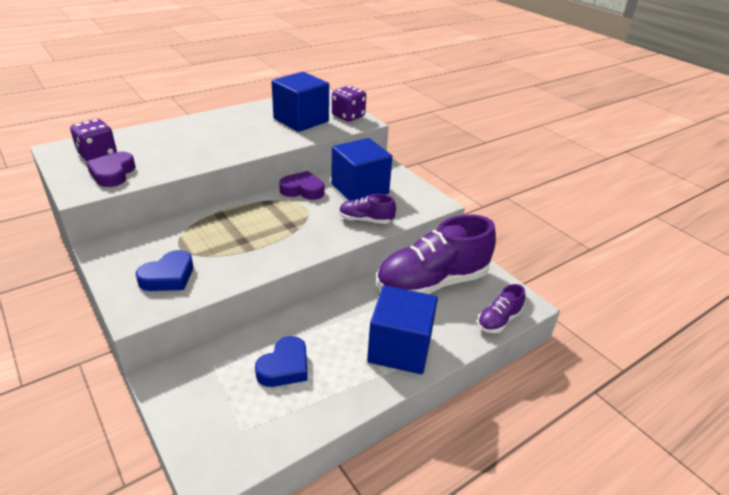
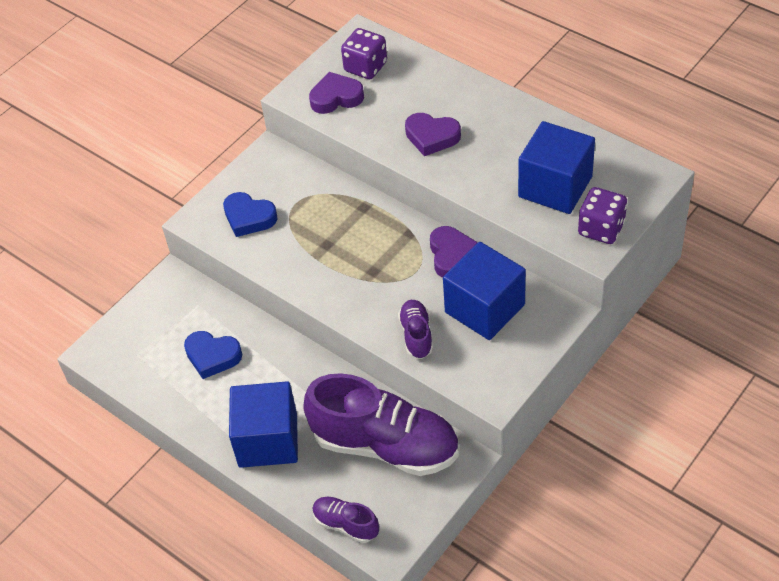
camera: 80 degrees right, 15 degrees up
purple shoe [376,214,496,294] -> purple shoe turned 150 degrees clockwise [303,373,459,476]
none -> purple heart [405,113,461,156]

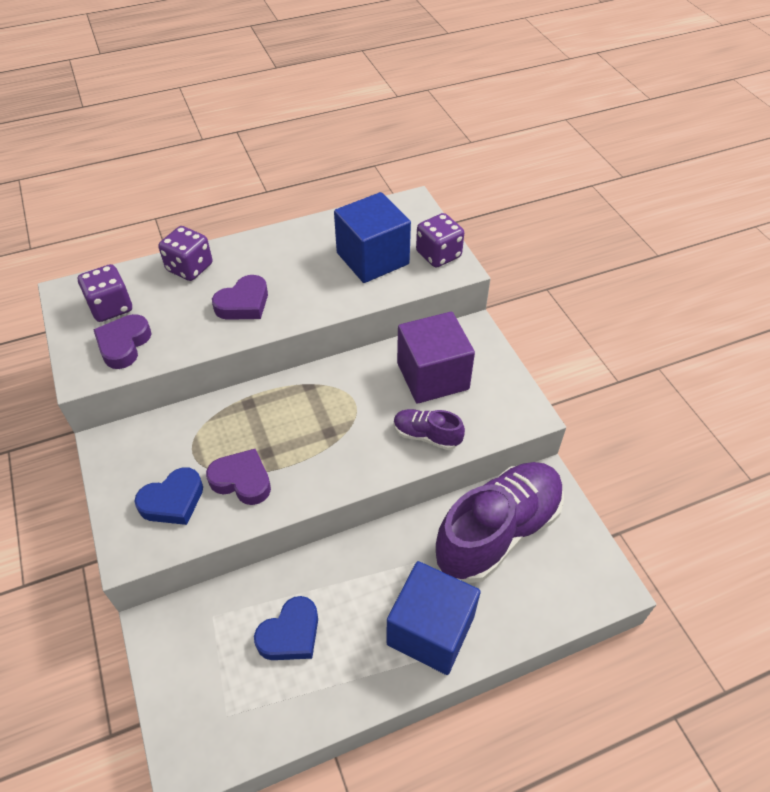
camera: 65 degrees left, 0 degrees up
purple shoe [312,497,379,543] -> none
purple heart [430,226,478,278] -> purple heart moved to [206,449,271,505]
blue cube [443,242,526,340] -> purple cube [397,312,475,404]
none -> purple dice [158,226,212,281]

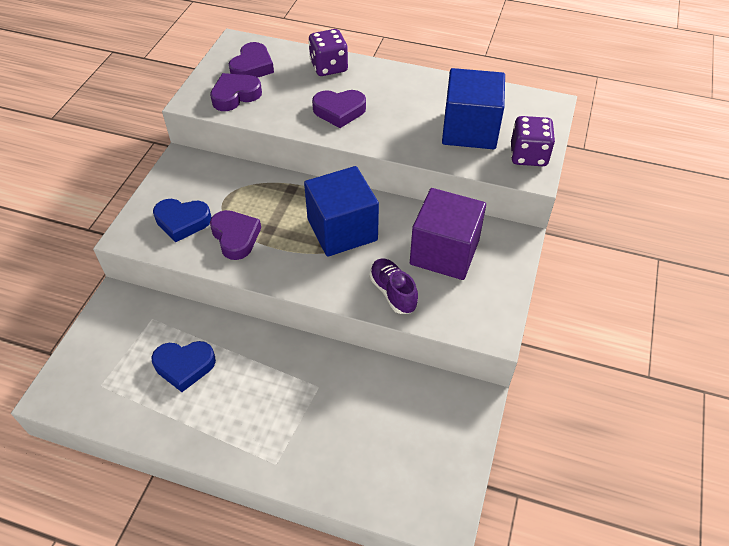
camera: 40 degrees right, 0 degrees up
purple dice [78,264,132,322] -> purple heart [229,42,274,78]
blue cube [387,561,481,675] -> blue cube moved to [304,166,379,257]
purple shoe [435,462,564,583] -> none

